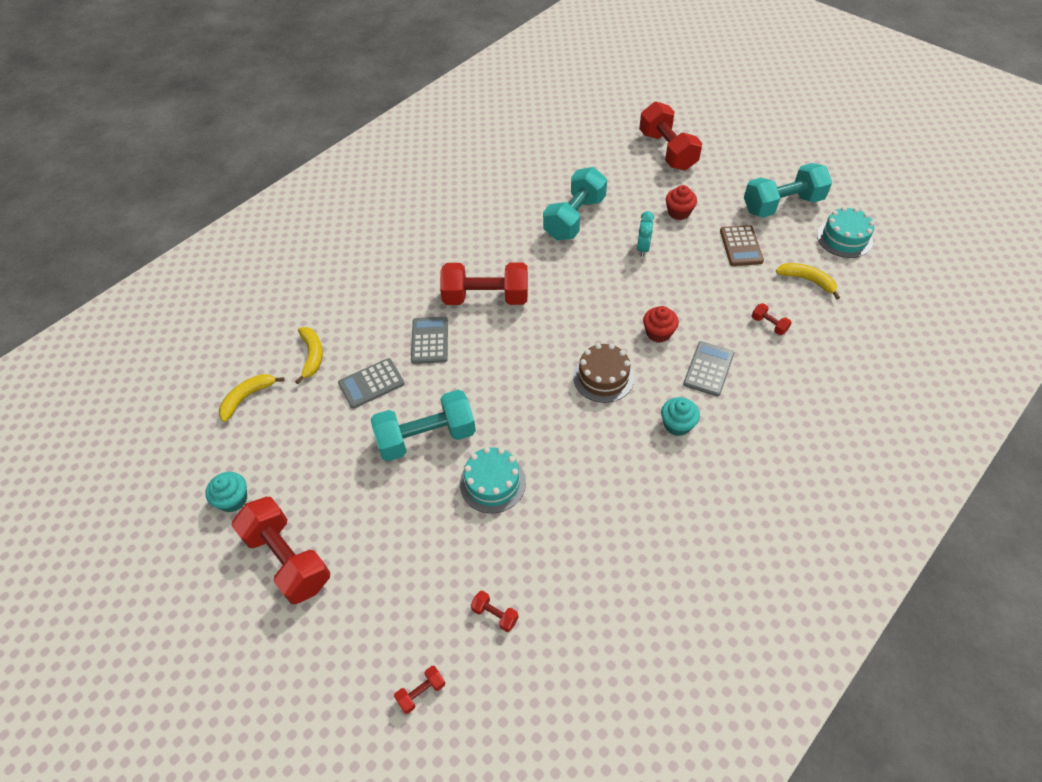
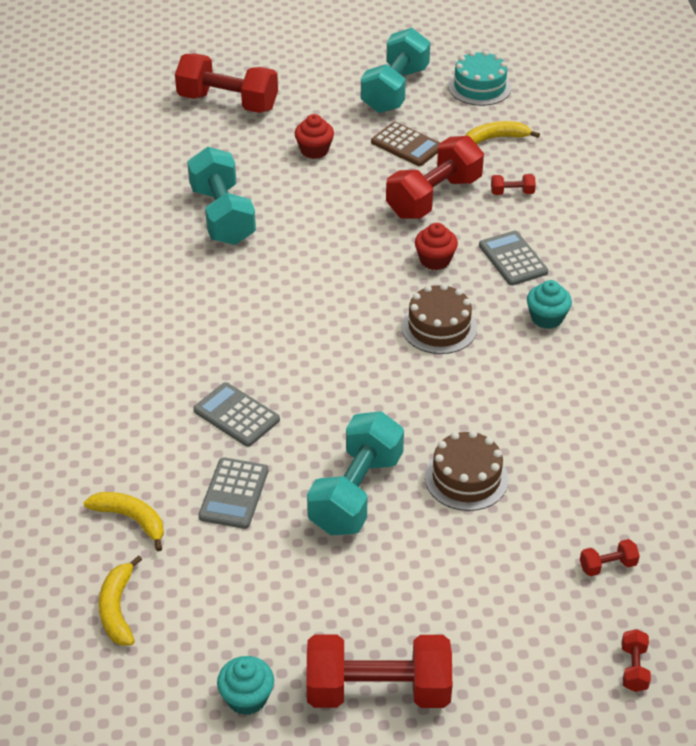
camera: 50 degrees left, 10 degrees down
red dumbbell [440,263,528,305] -> red dumbbell moved to [386,136,484,219]
turquoise cake [460,447,526,514] -> brown cake [425,430,508,511]
turquoise clock [637,211,654,257] -> none

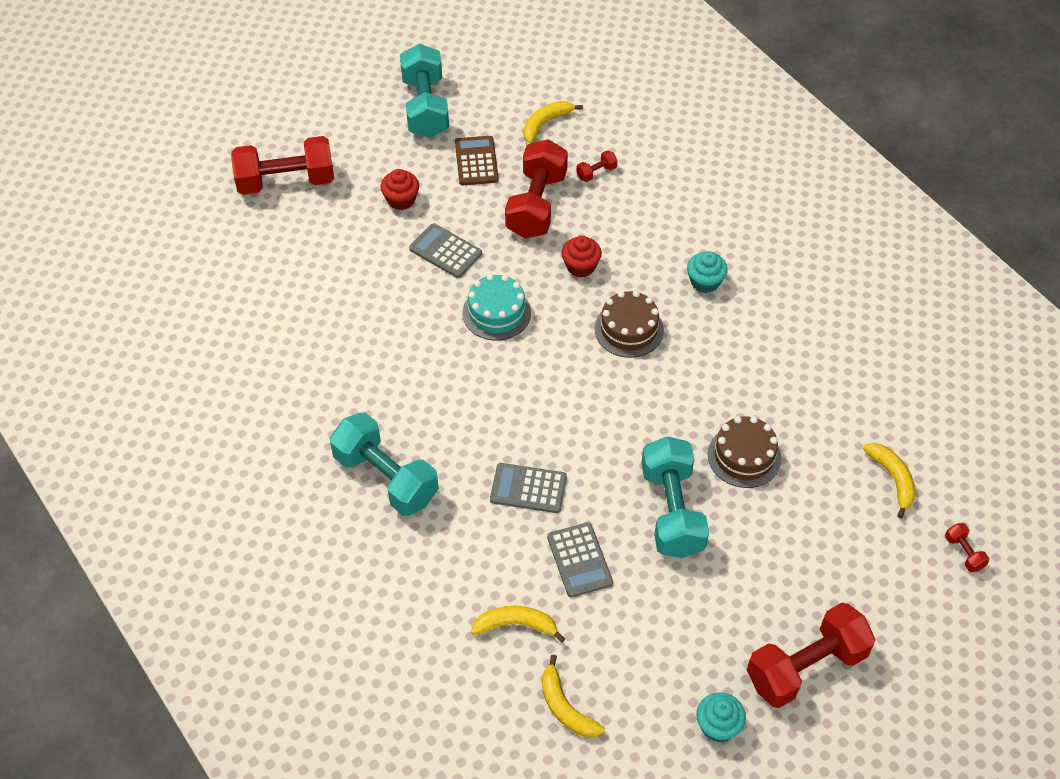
camera: 30 degrees left, 10 degrees up
turquoise dumbbell [187,147,256,245] -> turquoise dumbbell moved to [329,412,439,516]
brown calculator [371,122,440,166] -> brown calculator turned 105 degrees counterclockwise [455,136,499,185]
turquoise cake [448,50,512,106] -> turquoise cake moved to [462,274,531,341]
grey calculator [479,231,548,286] -> grey calculator moved to [409,223,482,278]
red dumbbell [580,539,640,576] -> yellow banana [863,443,915,518]

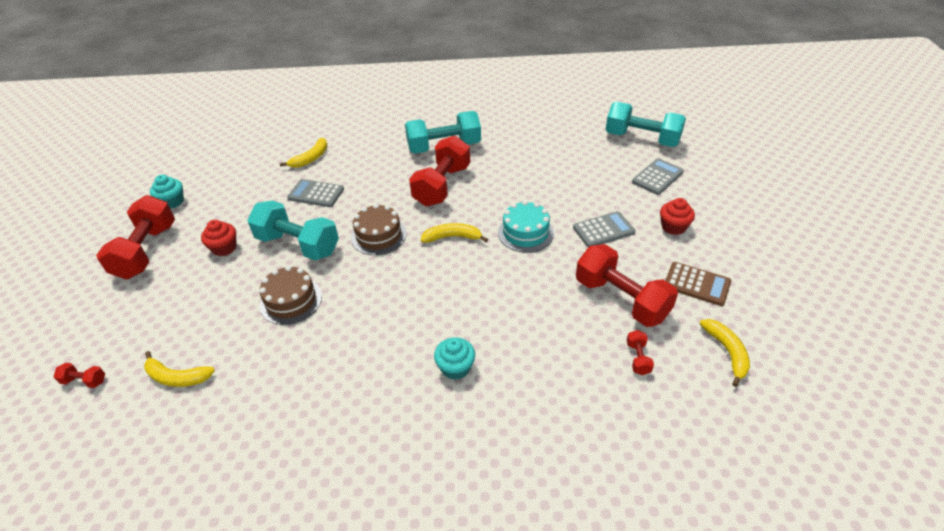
camera: 125 degrees right, 10 degrees down
red dumbbell [231,136,334,195] -> red dumbbell moved to [409,136,470,206]
turquoise dumbbell [400,44,449,138] -> turquoise dumbbell moved to [606,102,686,147]
grey calculator [490,463,567,513] -> grey calculator moved to [632,158,684,195]
yellow banana [542,654,605,737] -> yellow banana moved to [421,223,488,243]
red cupcake [562,236,602,278] -> red cupcake moved to [201,220,237,256]
brown cake [594,291,664,358] -> brown cake moved to [351,204,407,255]

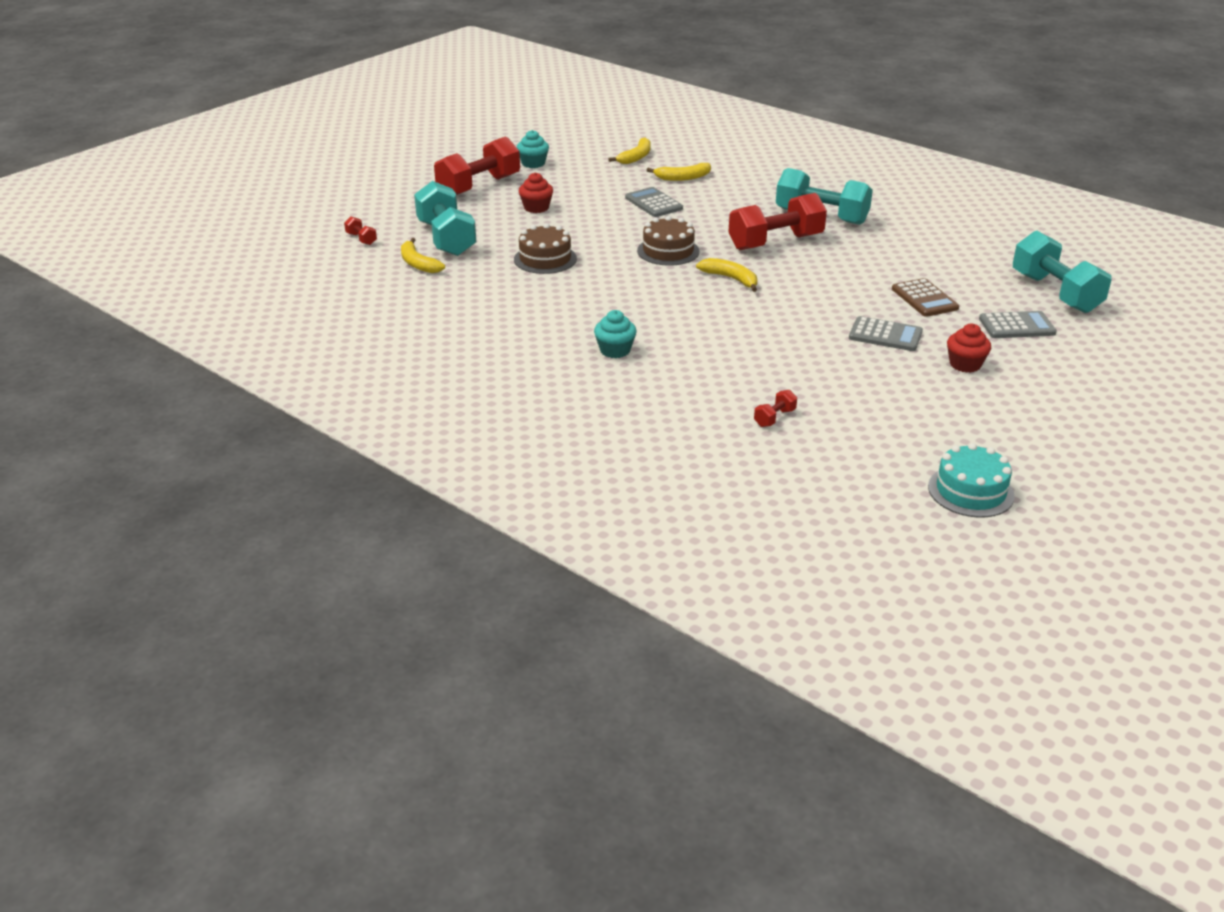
camera: 40 degrees right, 10 degrees down
turquoise dumbbell [247,200,339,260] -> turquoise dumbbell moved to [414,181,476,256]
turquoise cake [498,200,554,252] -> turquoise cake moved to [928,443,1015,518]
red dumbbell [576,244,678,327] -> none
brown calculator [665,262,731,306] -> brown calculator moved to [892,278,959,317]
yellow banana [700,319,750,387] -> yellow banana moved to [608,137,651,164]

